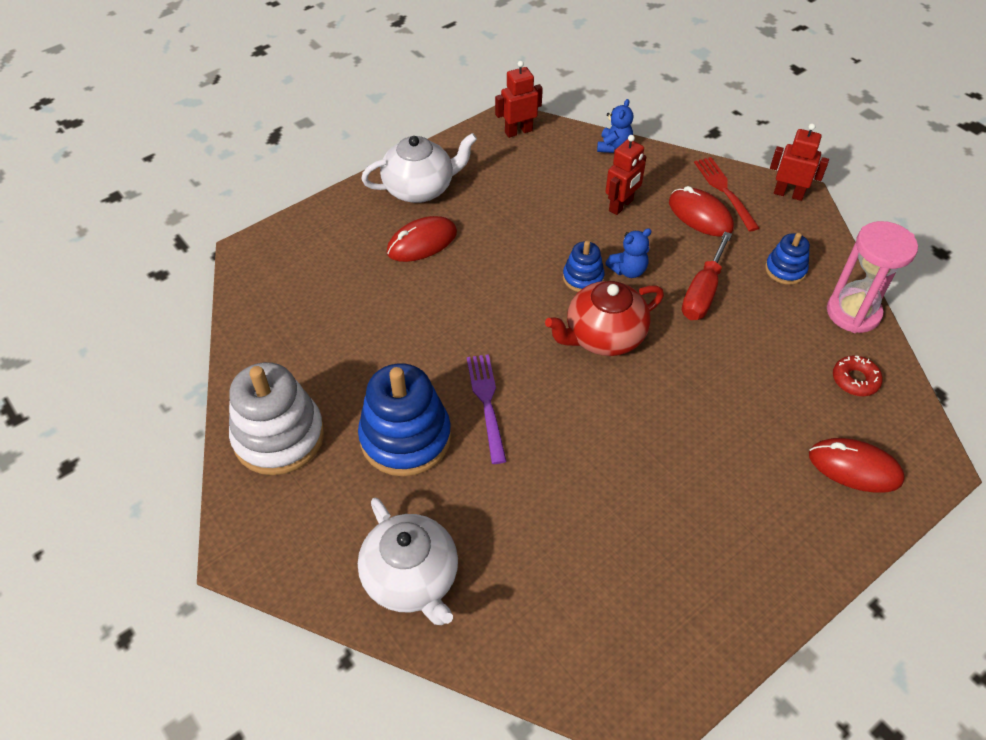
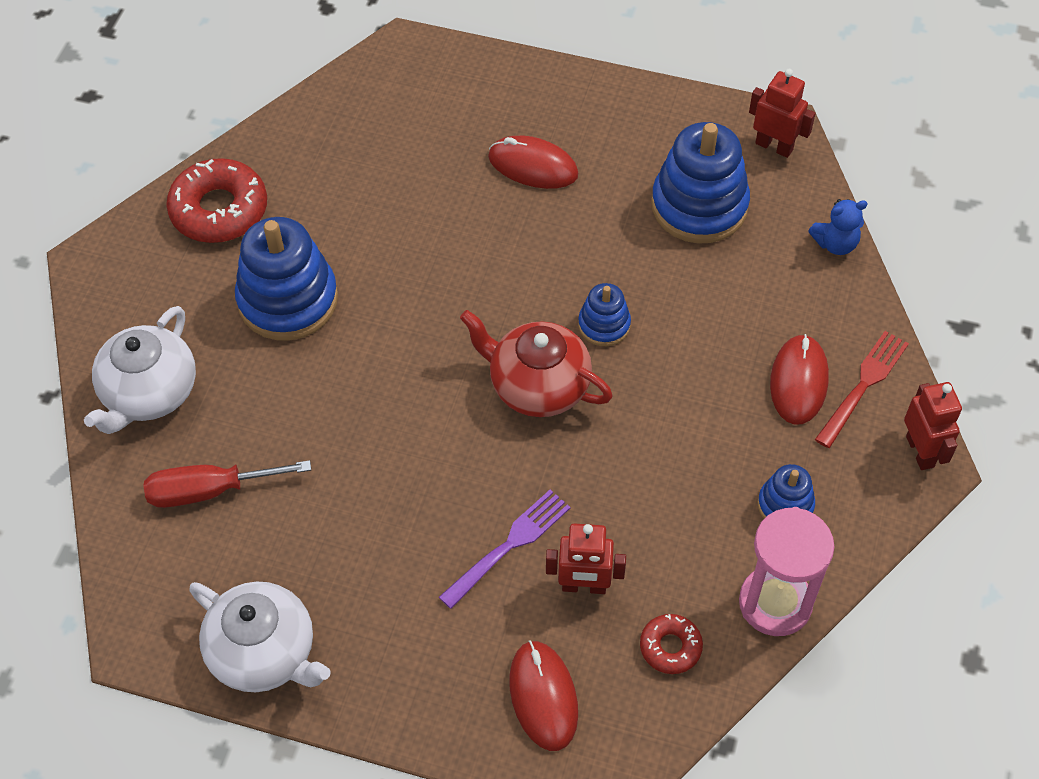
camera: 55 degrees right, 5 degrees up
white stacking toy [229,362,324,475] -> red donut [166,158,267,243]
white teapot [361,133,477,203] -> white teapot moved to [189,582,331,692]
purple fork [467,354,507,464] -> purple fork moved to [439,490,571,609]
red robot [605,135,646,215] -> red robot moved to [546,524,626,594]
blue teddy bear [605,228,651,278] -> none
red screwdriver [682,232,732,320] -> red screwdriver moved to [144,460,311,508]
none -> blue stacking toy [651,122,750,244]

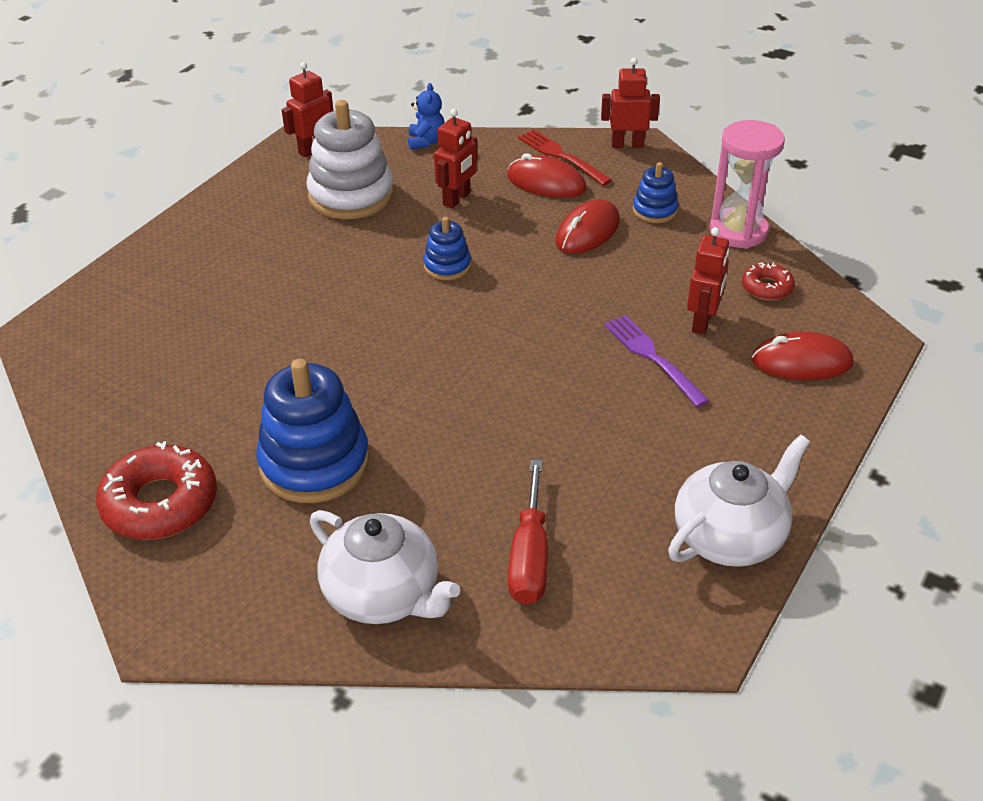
camera: 75 degrees left, 15 degrees down
red teapot [460,310,613,417] -> none
red mouse [488,136,578,189] -> red mouse moved to [556,199,620,254]
blue stacking toy [651,122,750,244] -> white stacking toy [307,100,394,219]
none -> red robot [434,109,477,208]

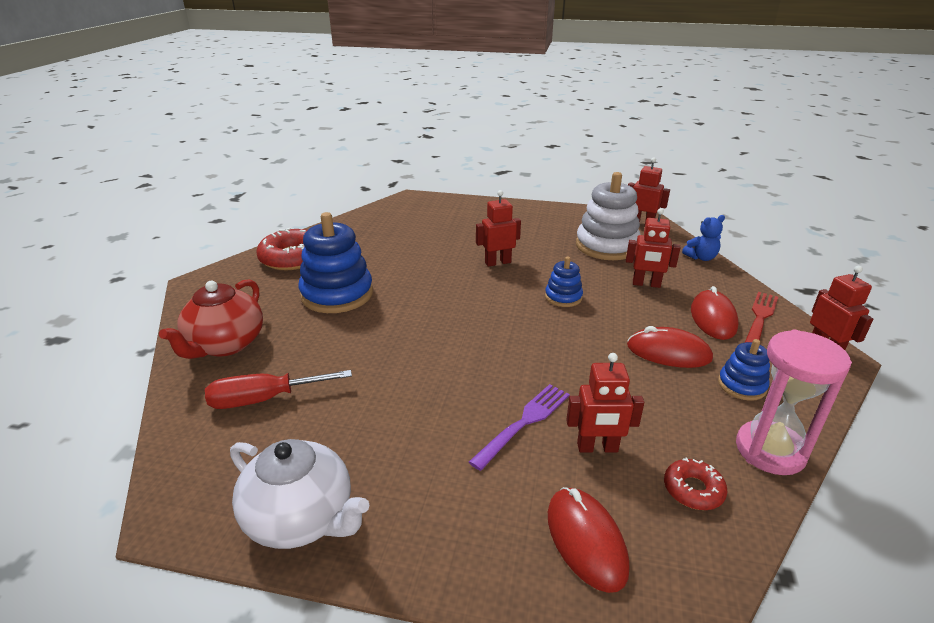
camera: 70 degrees right, 10 degrees down
white teapot [310,510,460,624] -> red teapot [159,280,263,359]
none -> red robot [476,190,521,267]

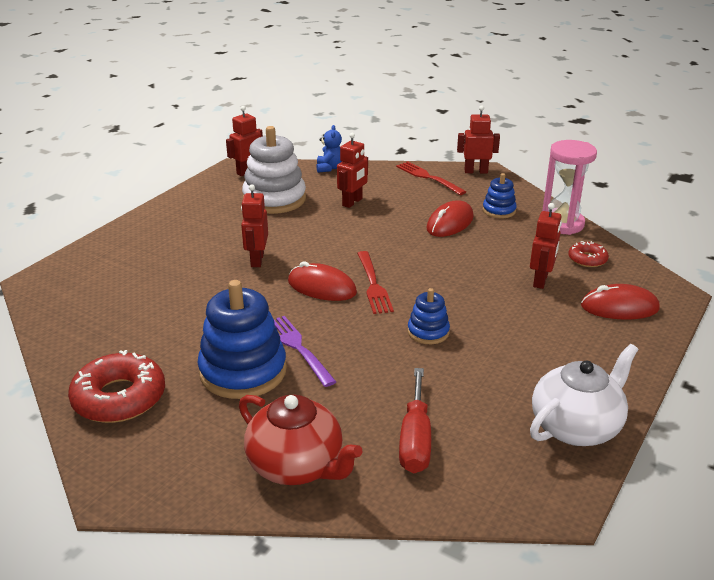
camera: 70 degrees left, 0 degrees up
purple fork [469,384,570,471] -> purple fork moved to [274,316,336,387]
blue stacking toy [545,256,583,307] -> blue stacking toy moved to [408,288,450,344]
red mouse [691,286,738,340] -> red mouse moved to [288,261,357,301]
none -> red fork [357,251,394,314]

